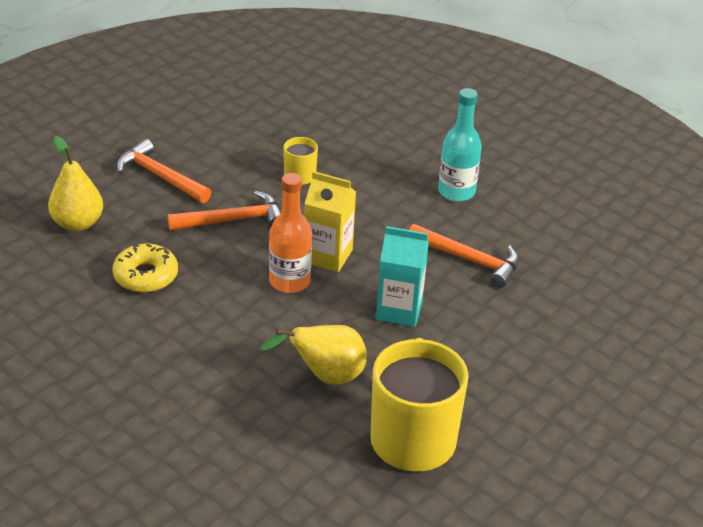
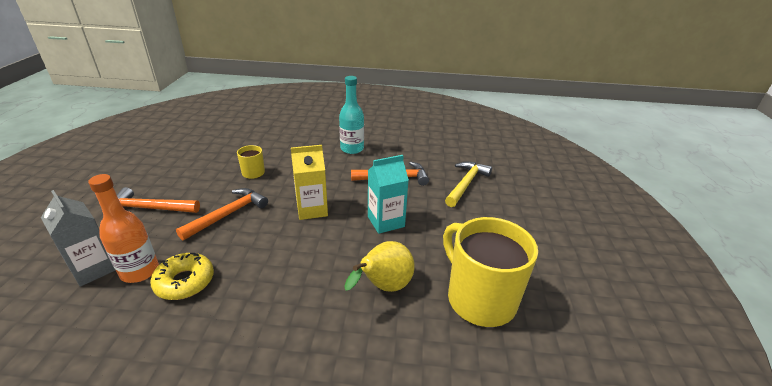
camera: 35 degrees left, 5 degrees down
yellow pear [48,136,103,231] -> grey carton [41,190,116,287]
orange bottle [269,173,312,293] -> orange bottle moved to [88,174,159,283]
none -> yellow hammer [445,162,492,207]

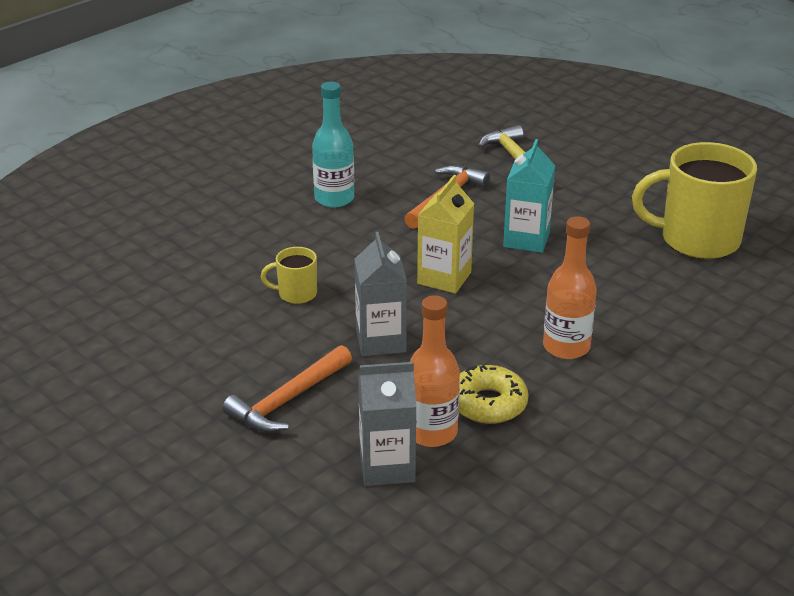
camera: 50 degrees left, 0 degrees up
orange hammer [176,188,268,241] -> grey carton [354,232,407,356]
yellow pear [344,241,415,292] -> none
none -> orange bottle [543,216,597,359]

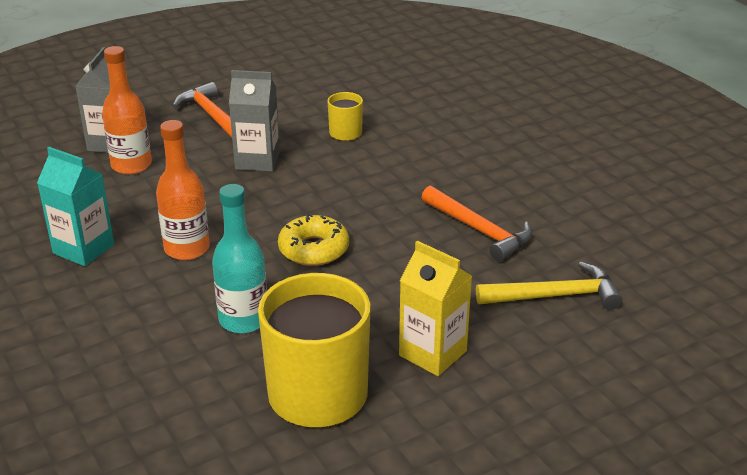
camera: 105 degrees right, 0 degrees up
turquoise bottle [312,82,354,207] -> turquoise bottle moved to [212,184,267,333]
yellow carton [417,175,474,294] -> yellow carton moved to [399,241,472,376]
yellow donut [459,365,529,424] -> yellow donut moved to [278,213,349,266]
turquoise carton [503,139,555,253] -> turquoise carton moved to [37,147,114,266]

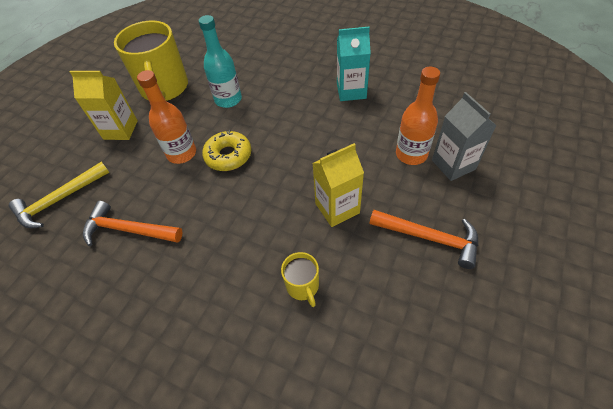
camera: 150 degrees right, 20 degrees up
orange bottle [156,120,210,260] -> orange bottle moved to [137,70,196,164]
grey carton [229,70,280,172] -> yellow carton [313,143,364,227]

